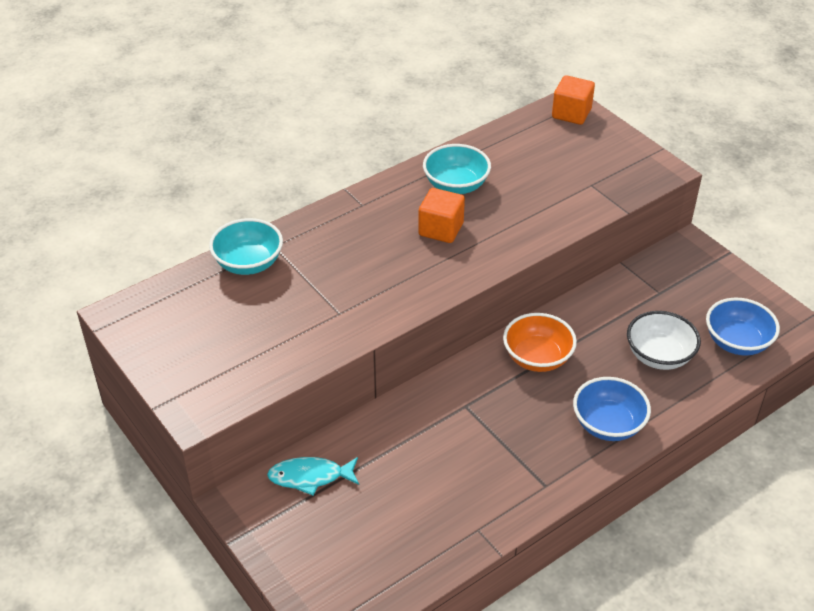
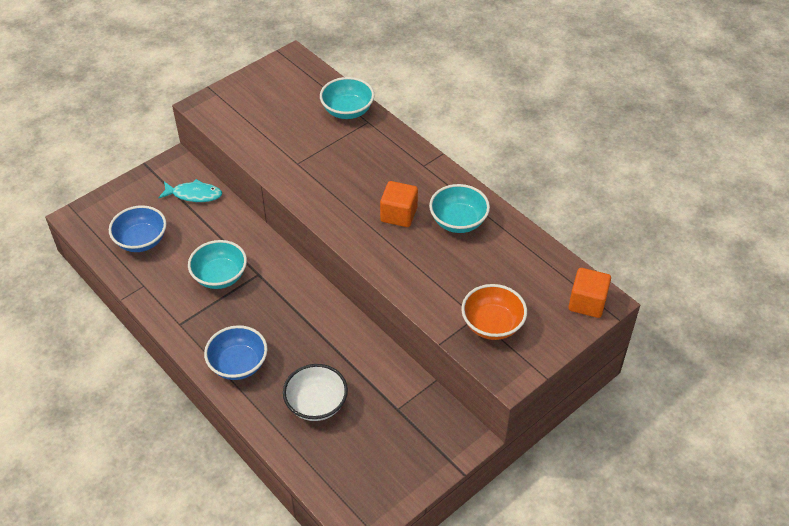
camera: 85 degrees right, 5 degrees up
turquoise fish [267,457,359,495] -> turquoise fish turned 105 degrees clockwise [158,179,222,202]
orange bowl [503,313,577,372] -> orange bowl moved to [461,284,527,340]
blue bowl [706,298,780,356] -> blue bowl moved to [109,205,166,252]
none -> turquoise bowl [188,240,247,289]

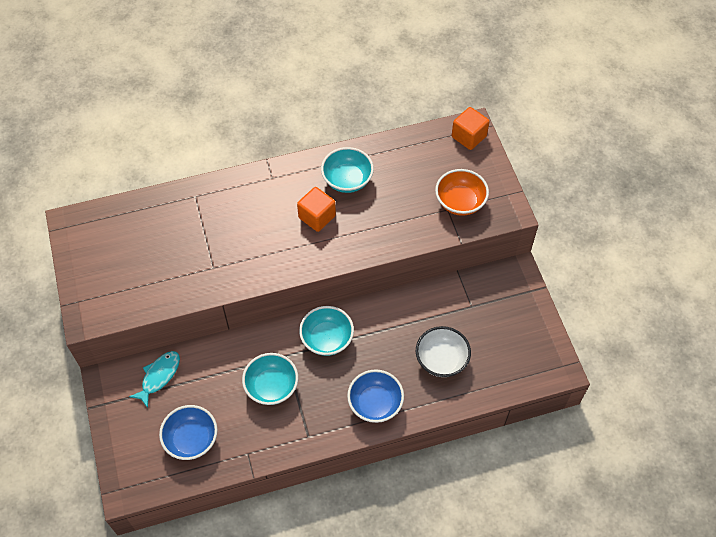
camera: 65 degrees left, 10 degrees up
turquoise bowl [320,77,375,119] -> turquoise bowl moved to [299,306,354,356]

